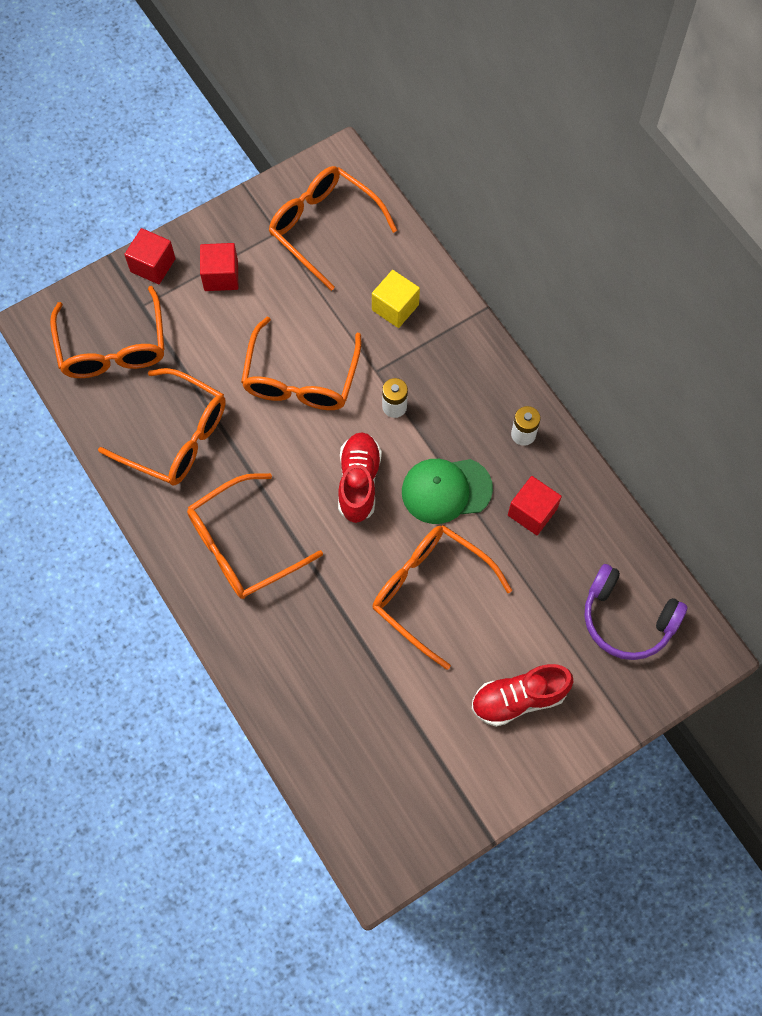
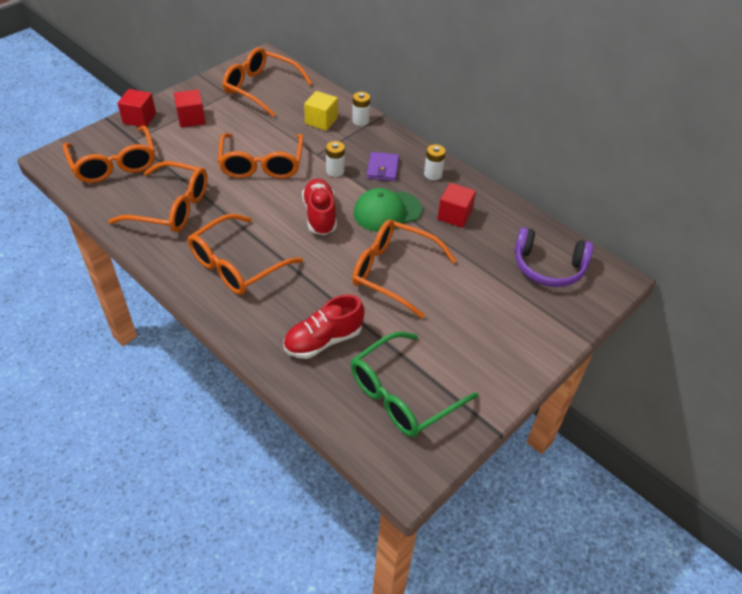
camera: 15 degrees left, 20 degrees down
red shoe [472,664,573,727] -> red shoe moved to [283,294,365,359]
none -> green glasses [351,331,478,437]
none -> white battery [352,92,370,126]
none -> purple wallet [367,152,399,181]

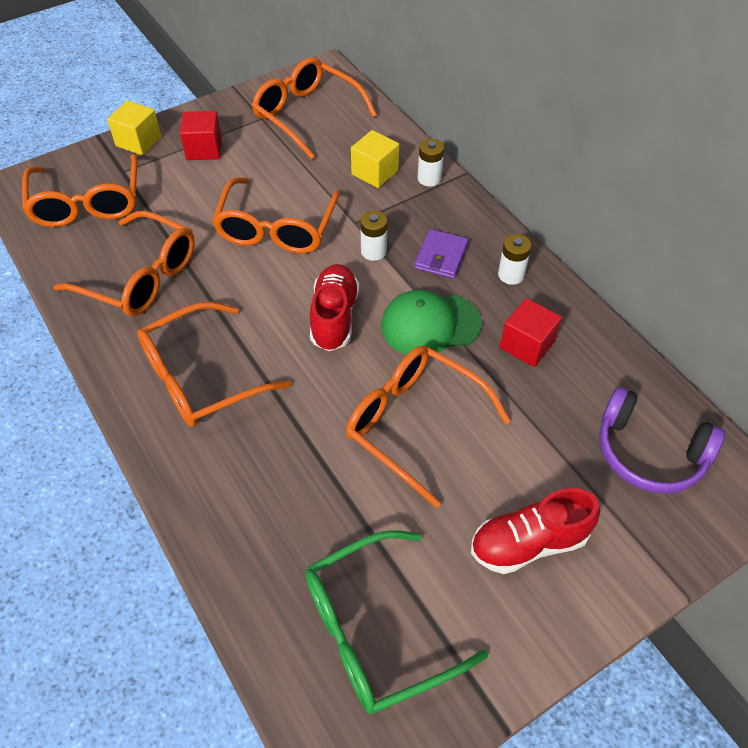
camera: 15 degrees right, 5 degrees up
red cube [118,89,156,127] -> yellow cube [107,101,161,155]
red shoe [283,294,365,359] -> red shoe moved to [471,488,600,574]

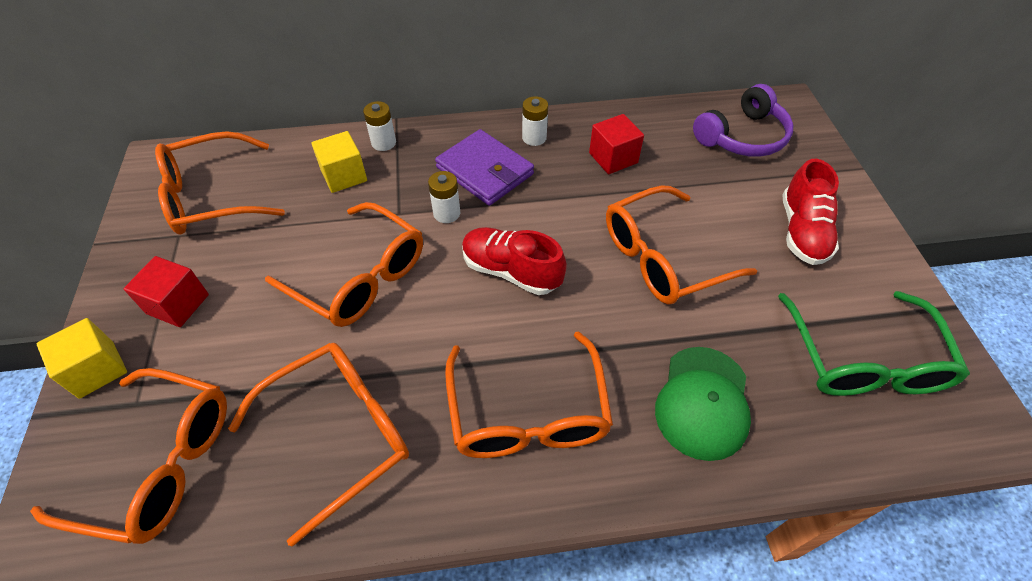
camera: 65 degrees left, 0 degrees up
green cap [381,290,482,355] -> green cap moved to [655,347,751,461]
purple wallet [414,229,469,279] -> purple wallet [435,129,534,206], size x1.55

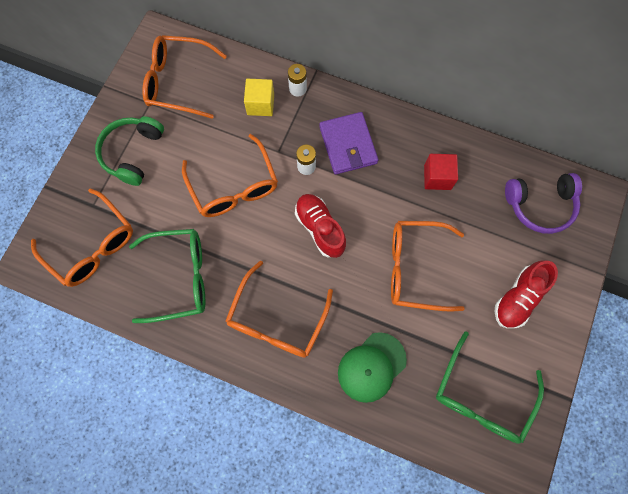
camera: 30 degrees right, 20 degrees up
yellow cube [37,318,127,399] -> none
red cube [124,256,209,327] -> green headphones [95,116,164,186]
orange glasses [228,343,409,547] -> green glasses [129,229,205,323]
white battery [522,96,548,146] -> none

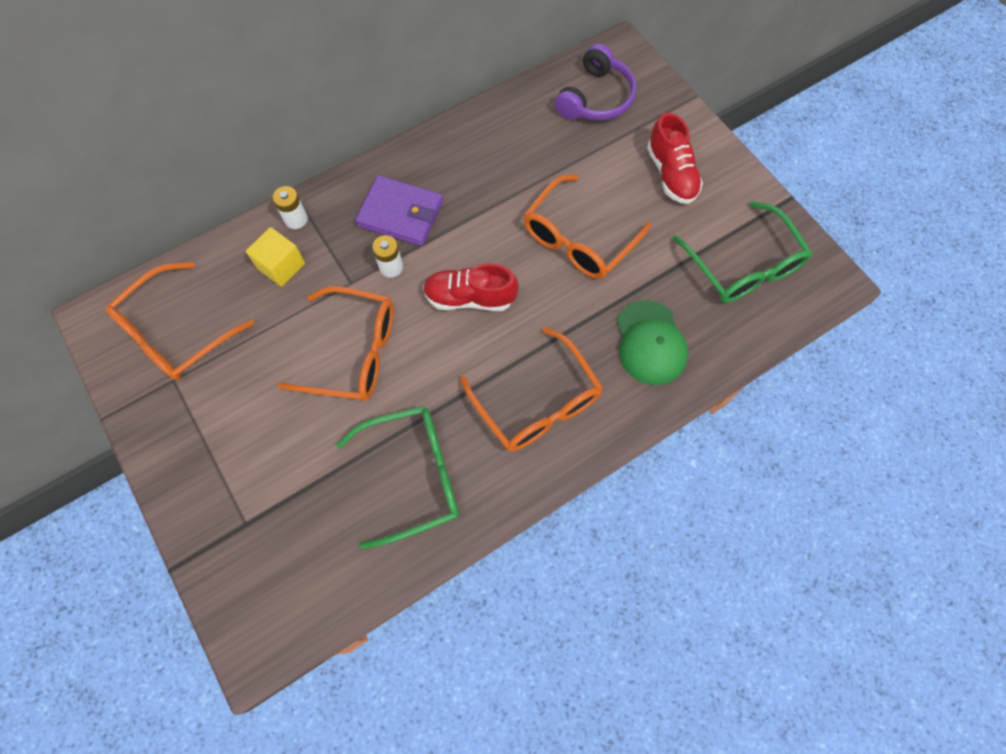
camera: 55 degrees left, 5 degrees down
orange glasses [31,189,133,287] -> none
green headphones [95,116,164,186] -> none
green glasses [129,229,205,323] -> green glasses turned 45 degrees clockwise [336,406,459,549]
red cube [424,154,458,190] -> none

